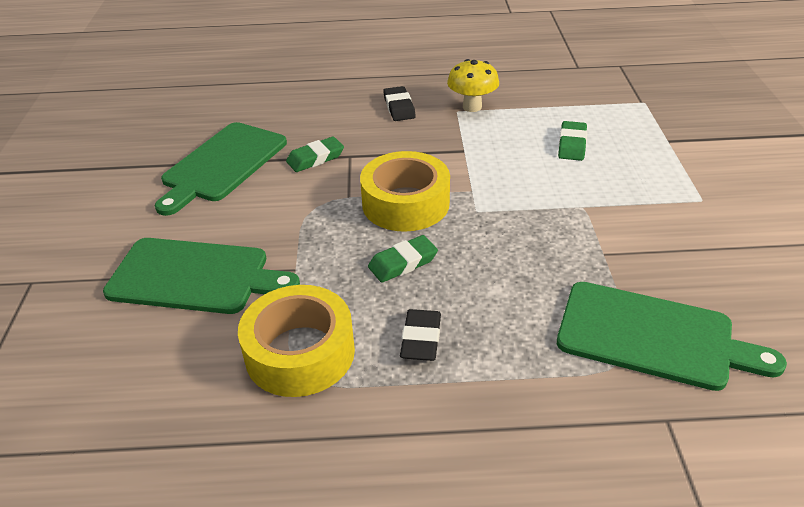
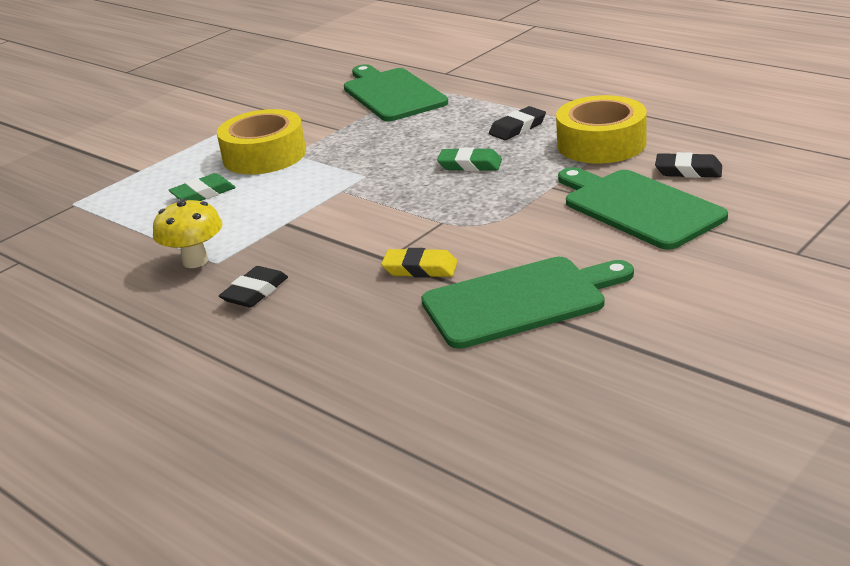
camera: 135 degrees left, 10 degrees down
green eraser [286,137,344,172] -> yellow eraser [381,248,458,278]
yellow tape [360,151,450,232] -> yellow tape moved to [217,109,306,174]
none -> black eraser [655,152,722,178]

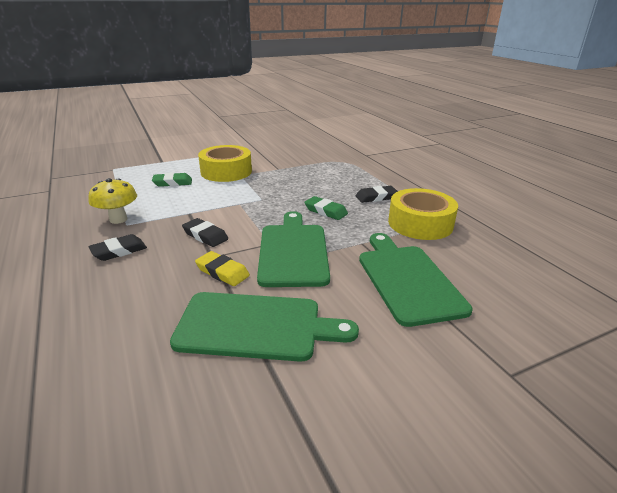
camera: 20 degrees right, 0 degrees up
green cutting board [344,64,448,121] -> green cutting board moved to [257,211,330,287]
black eraser [655,152,722,178] -> black eraser moved to [182,218,228,247]

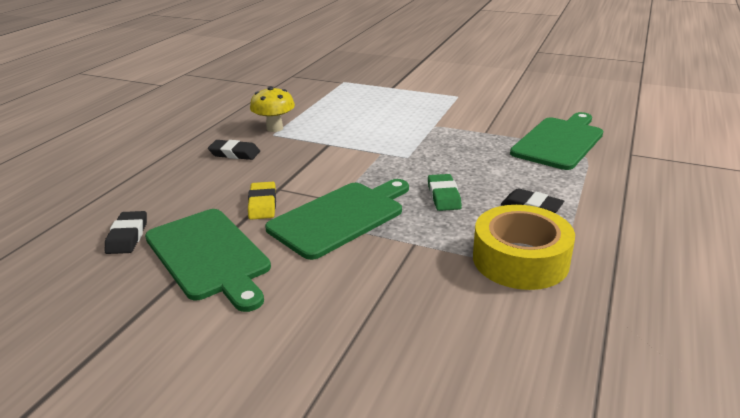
camera: 50 degrees right, 0 degrees up
green eraser [152,173,192,187] -> none
black eraser [182,218,228,247] -> black eraser moved to [105,211,147,254]
yellow tape [198,145,252,182] -> none
green cutting board [359,233,473,327] -> green cutting board moved to [510,112,603,170]

